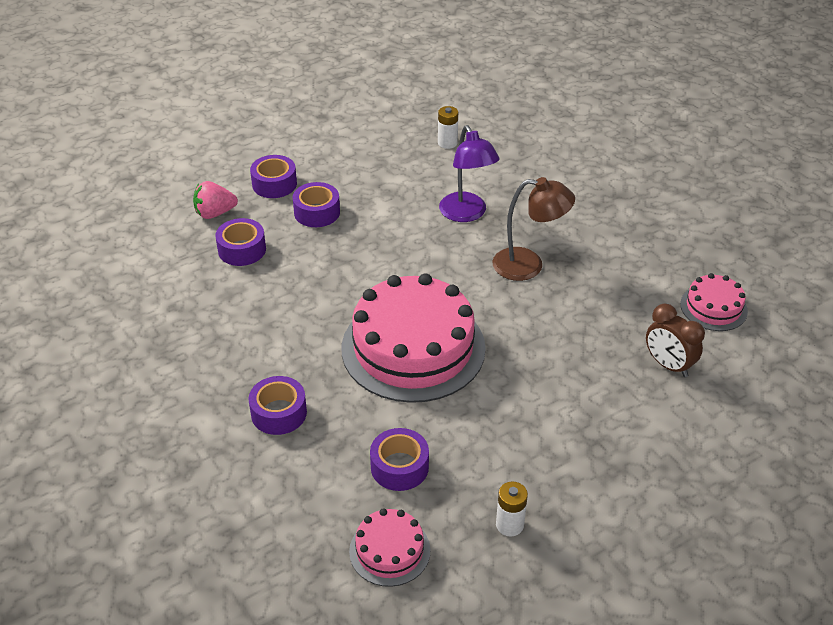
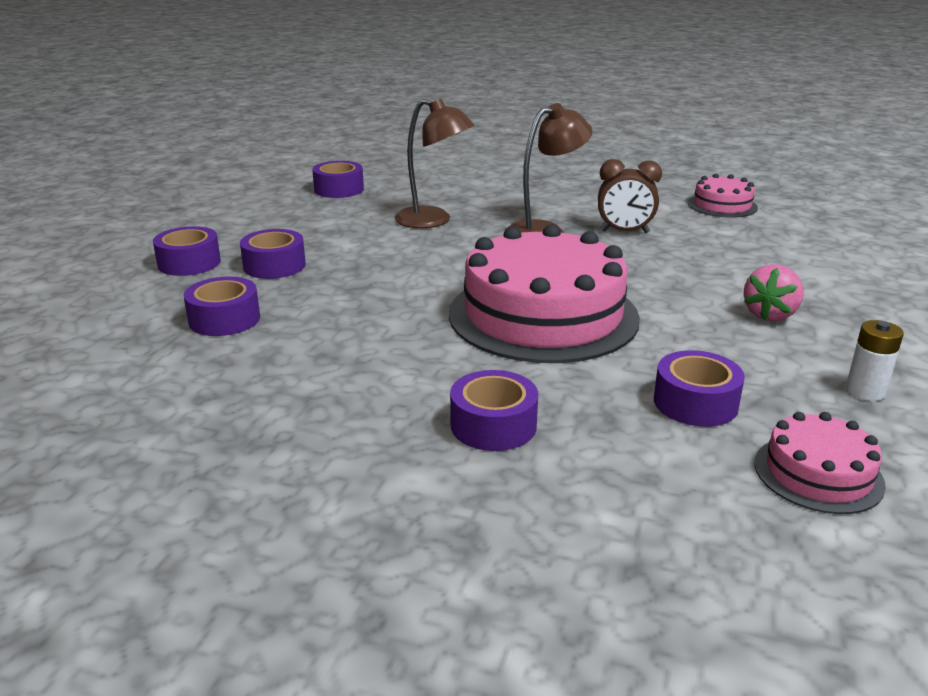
camera: 40 degrees left, 15 degrees down
pink strawberry [193,181,238,219] -> pink strawberry moved to [744,264,804,321]
white battery [438,106,458,149] -> purple tape [312,161,364,198]
purple lamp [439,125,499,222] -> brown lamp [395,99,475,228]
brown clock [646,304,705,377] -> brown clock moved to [598,159,662,233]

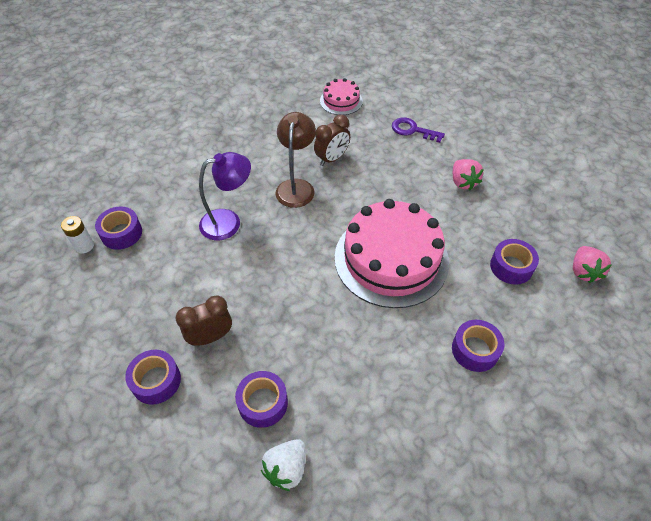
camera: 50 degrees left, 25 degrees up
purple tape [240,229,306,279] -> brown clock [176,295,232,346]
brown lamp [395,99,475,228] -> purple lamp [199,152,251,240]
pink cake [754,412,886,514] -> pink strawberry [573,246,612,283]
white battery [846,320,904,401] -> white battery moved to [61,216,94,254]
none -> white strawberry [261,439,306,491]
none -> purple key [392,117,445,143]

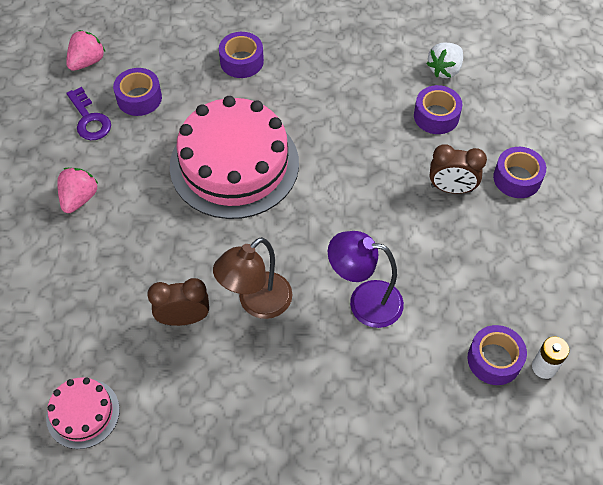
camera: 145 degrees left, 5 degrees up
white strawberry [261,439,306,491] -> white strawberry turned 150 degrees clockwise [426,43,463,78]
purple key [392,117,445,143] -> purple key moved to [66,87,111,140]

